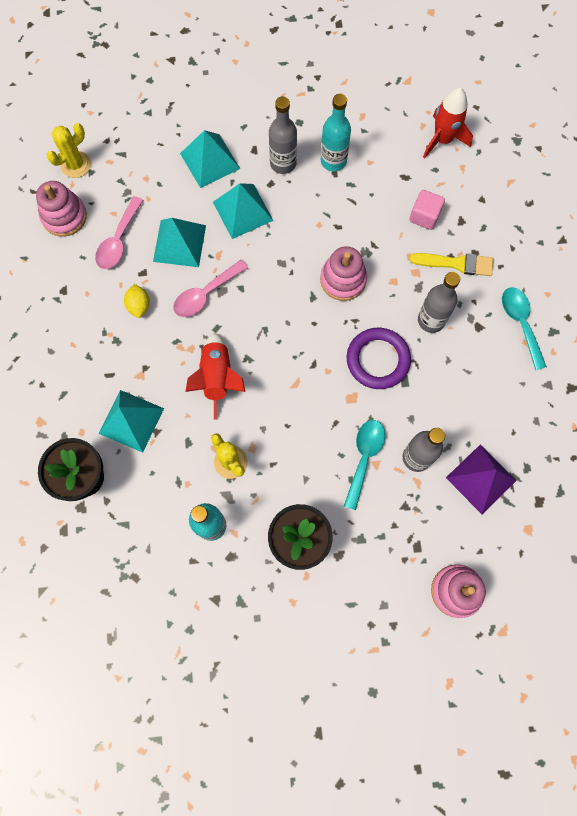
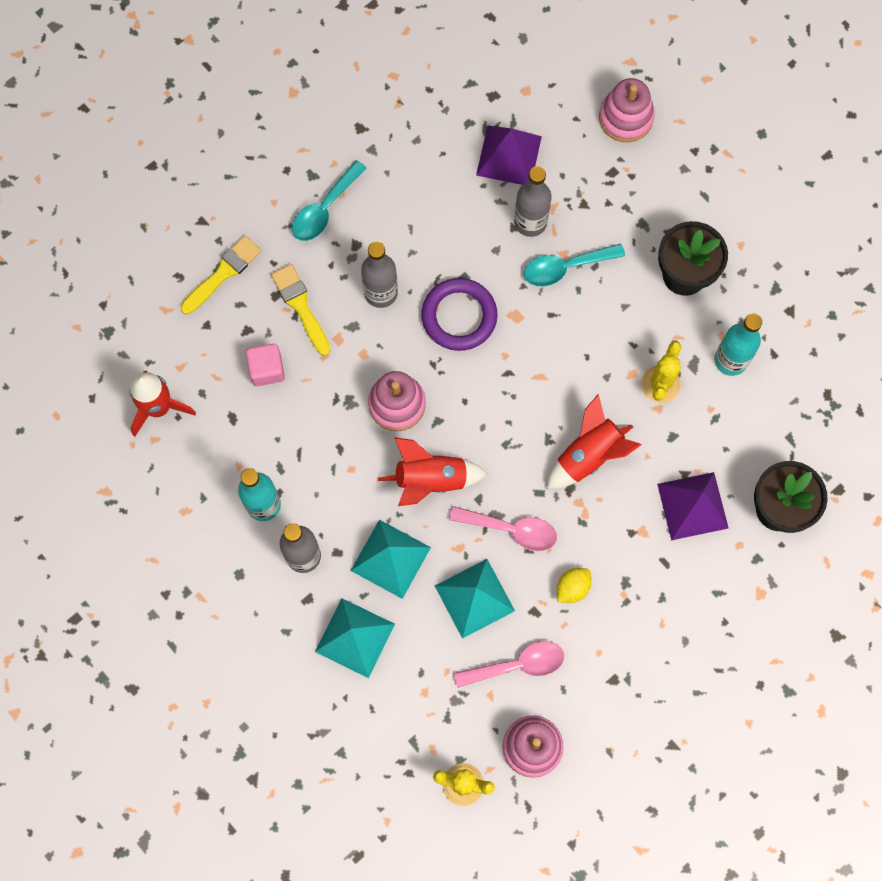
camera: 125 degrees left, 0 degrees up
turquoise pyramid [98,390,164,453] -> purple pyramid [657,472,729,540]
none -> yellow brush [180,235,262,315]
none -> red rocket [378,437,488,506]

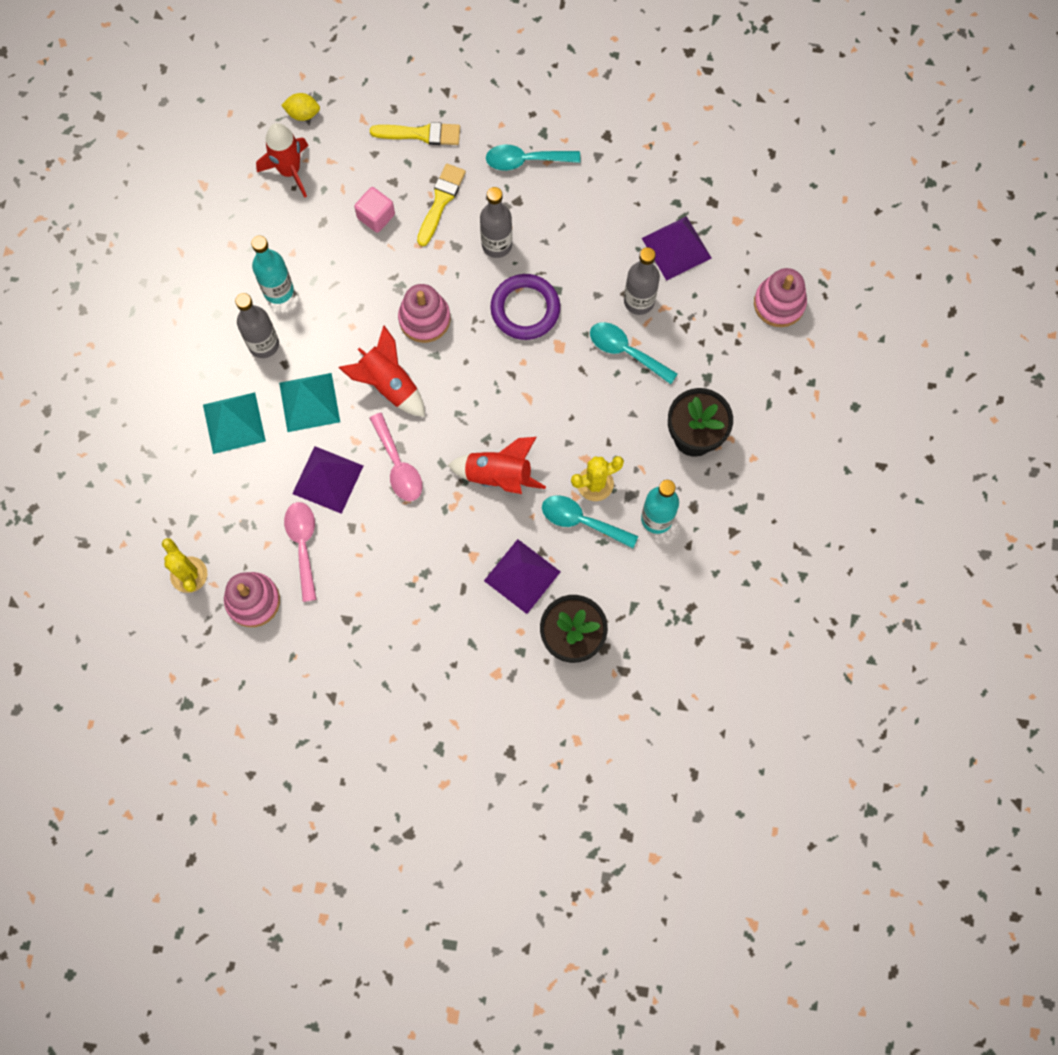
camera: 50 degrees right, 0 degrees up
turquoise pyramid [435,559,515,639] -> purple pyramid [292,446,363,514]
pink spoon [454,641,564,688] -> pink spoon turned 135 degrees counterclockwise [284,502,317,602]
yellow lemon [557,568,592,603] -> yellow lemon moved to [281,93,320,121]
none -> turquoise spoon [542,495,638,548]

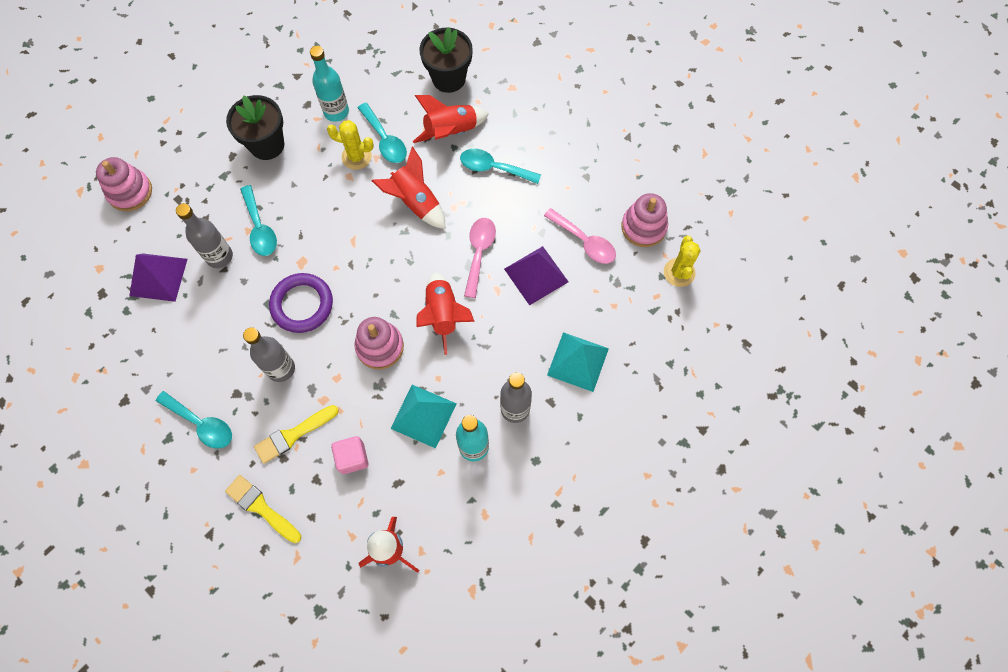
camera: 145 degrees left, 5 degrees down
turquoise pyramid [279,373,340,432] -> turquoise pyramid moved to [390,385,457,448]
yellow lemon [281,93,320,121] -> none
pink spoon [284,502,317,602] -> pink spoon turned 75 degrees counterclockwise [544,208,616,264]
purple pyramid [484,539,561,614] -> red rocket [413,95,489,143]
none -> turquoise spoon [460,149,541,184]

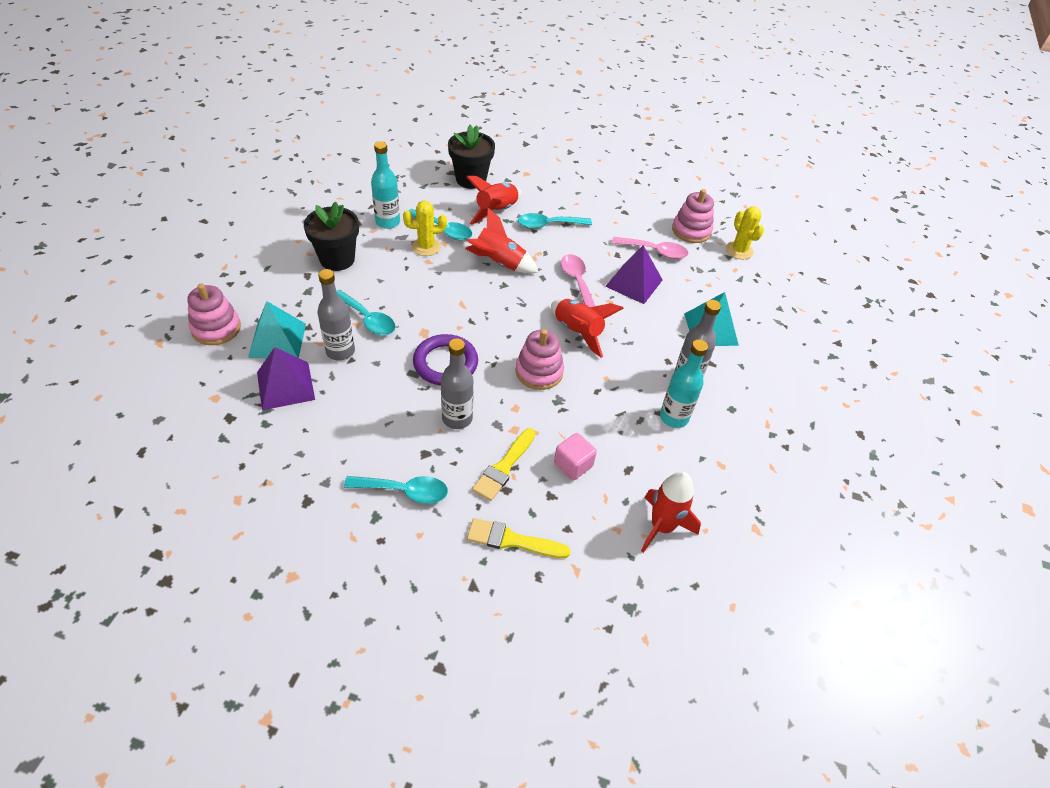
camera: 30 degrees left, 20 degrees down
turquoise pyramid [390,385,457,448] -> turquoise pyramid moved to [248,301,306,358]

